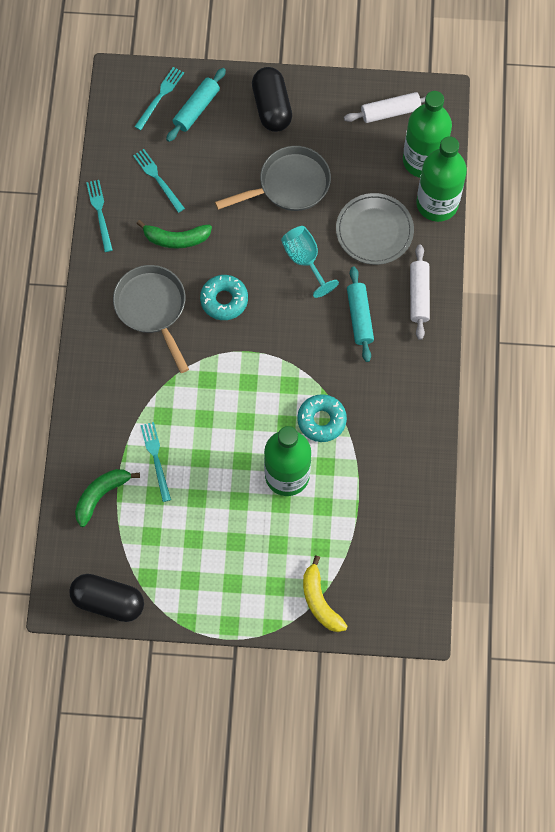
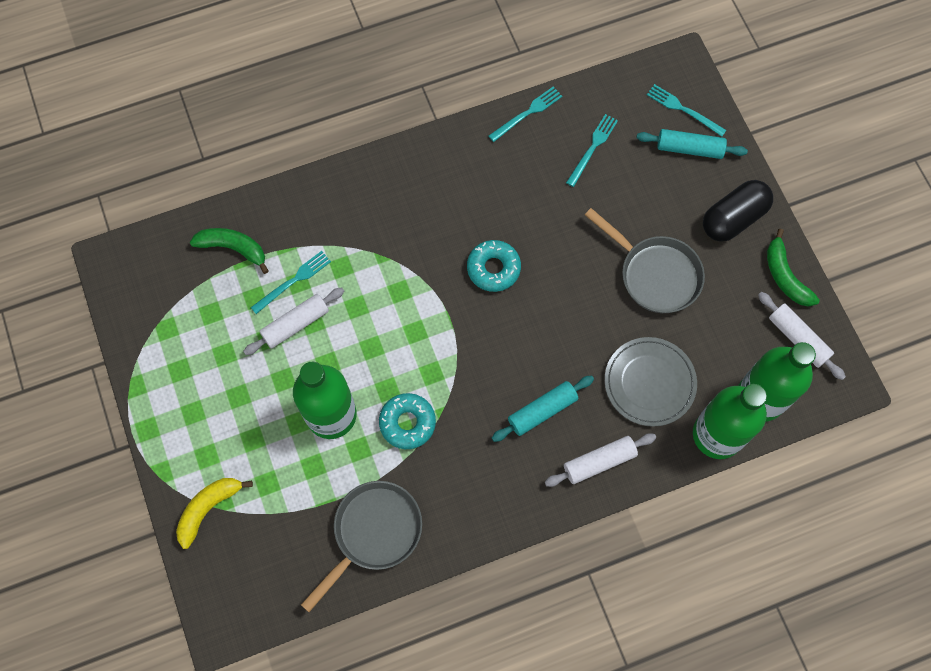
camera: 65 degrees right, 0 degrees up
black capsule [69,574,144,622] -> none
grey pan [113,265,189,373] -> grey pan moved to [301,481,422,612]
turquoise fork [134,67,184,130] -> turquoise fork turned 150 degrees counterclockwise [647,84,726,137]
green banana [136,220,212,249] -> green banana moved to [767,229,820,307]
turquoise goblet [281,226,339,298] -> none
none -> white rolling pin [243,287,344,355]

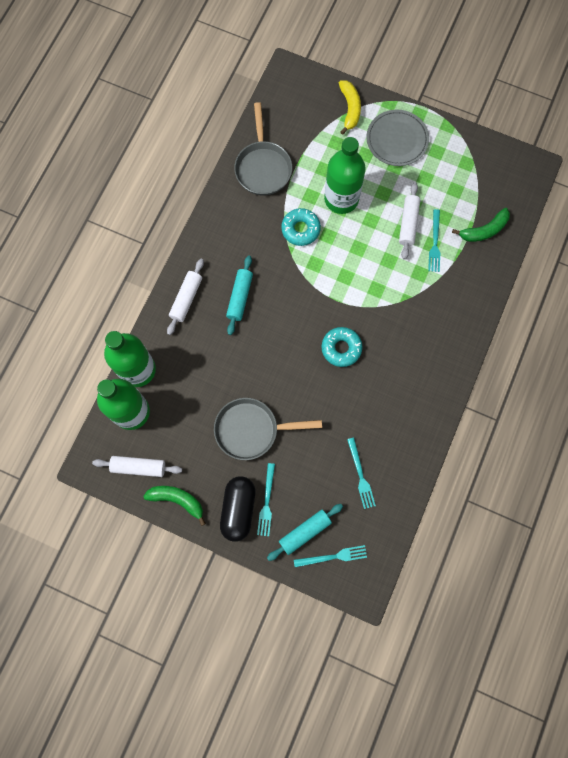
camera: 135 degrees right, 5 degrees up
turquoise fork [489,87,562,142] -> turquoise fork moved to [257,463,275,536]
grey plate [604,337,697,427] -> grey plate moved to [366,110,429,166]

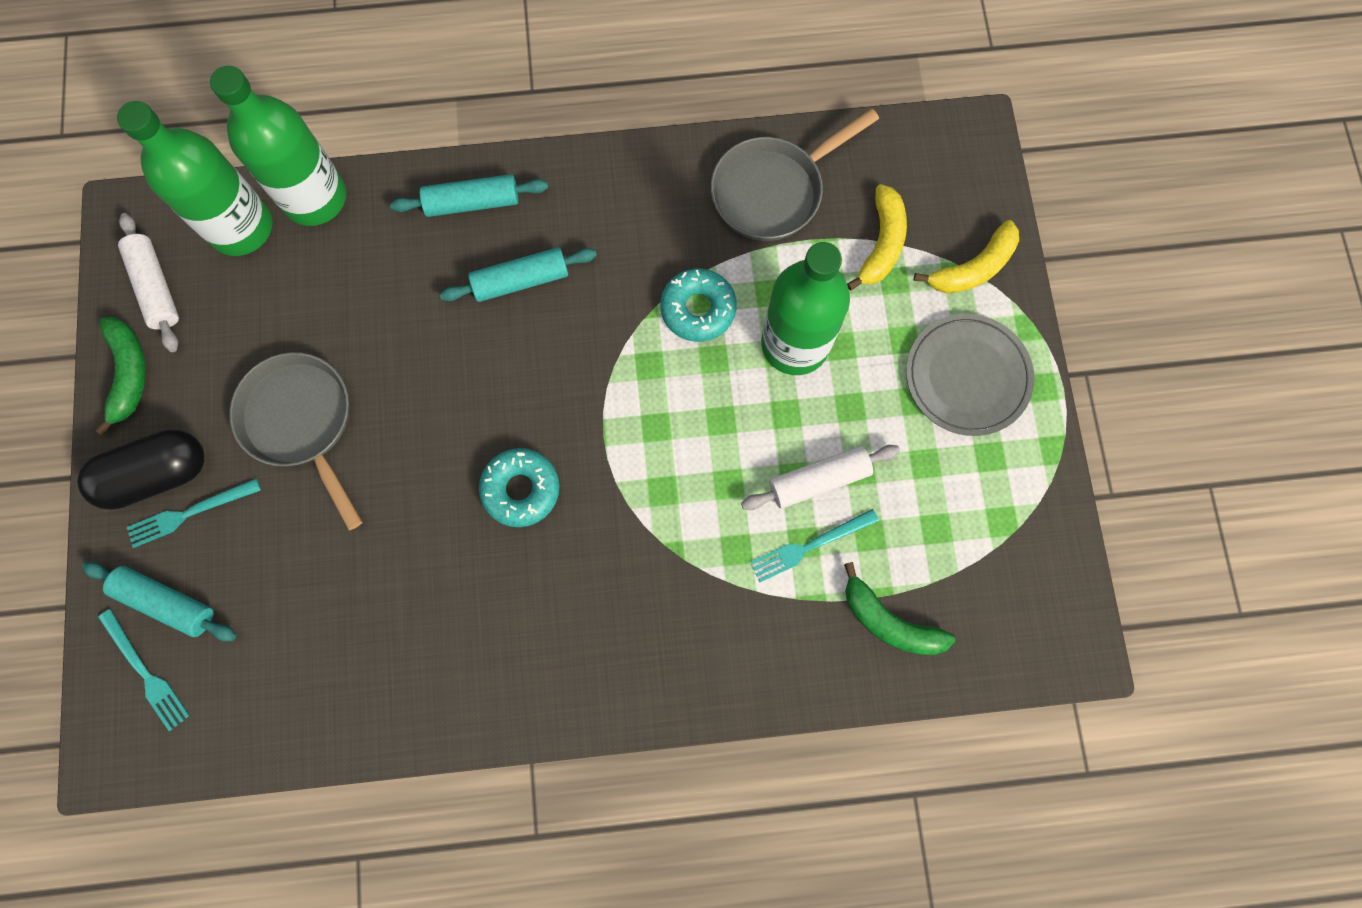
camera: 60 degrees right, 0 degrees up
white rolling pin [167,259,204,335] -> turquoise rolling pin [390,174,548,217]
turquoise fork [347,438,376,509] -> none
none -> yellow banana [847,184,907,290]

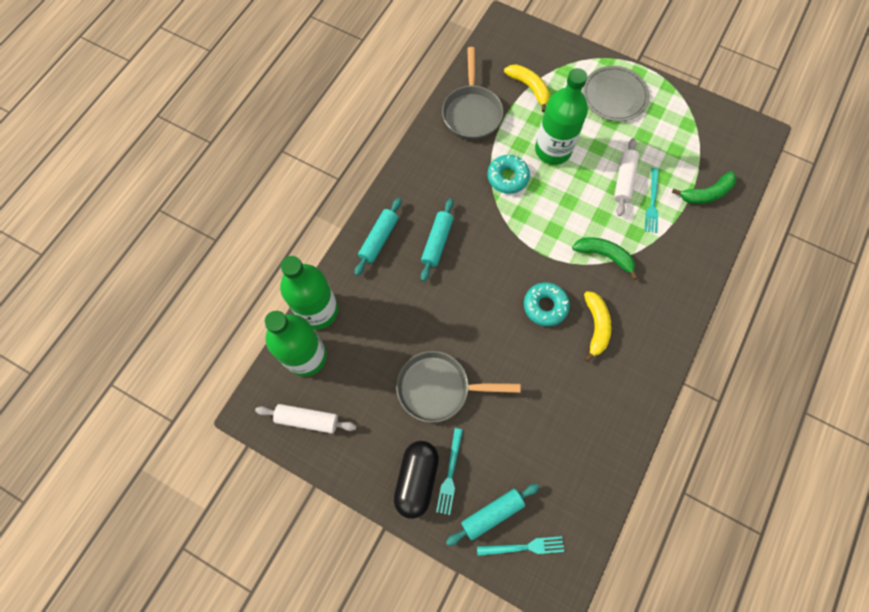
camera: 55 degrees left, 5 degrees down
green banana [95,317,146,435] -> green banana moved to [572,237,638,280]
yellow banana [914,220,1019,294] -> yellow banana moved to [584,291,611,362]

